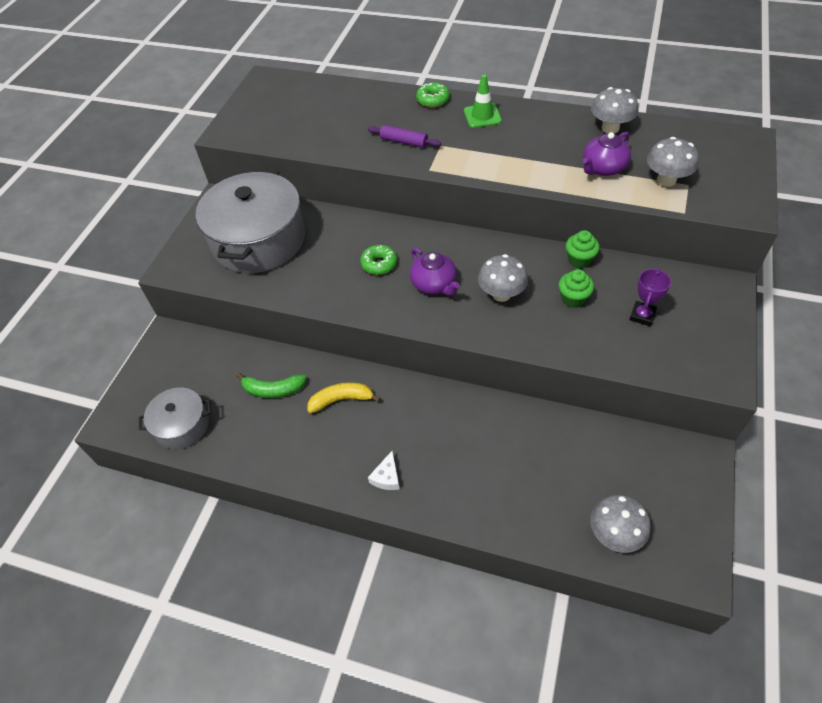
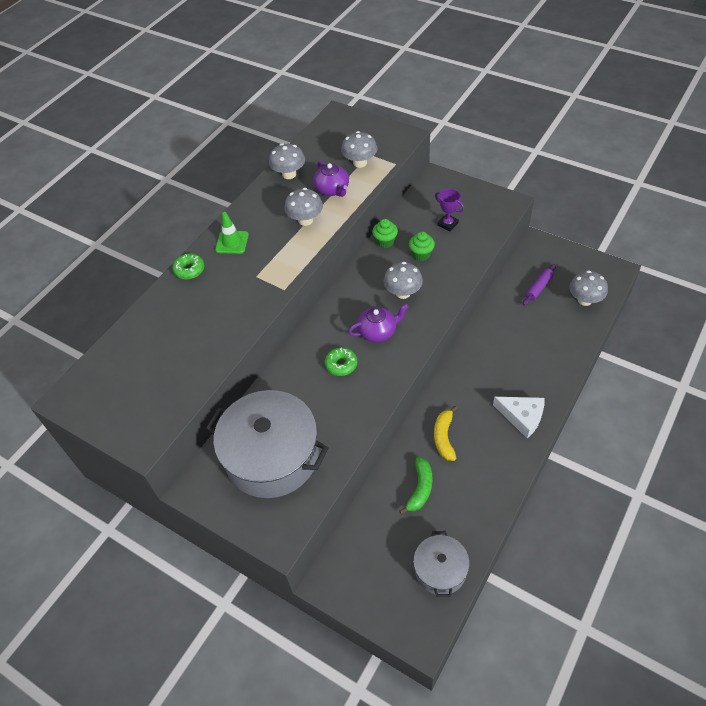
camera: 75 degrees left, 0 degrees up
purple rolling pin [368,125,441,148] -> purple rolling pin moved to [523,264,556,306]
white cheese [368,451,400,490] -> white cheese [493,397,544,438], size x1.68
none -> grey mushroom [284,188,323,226]

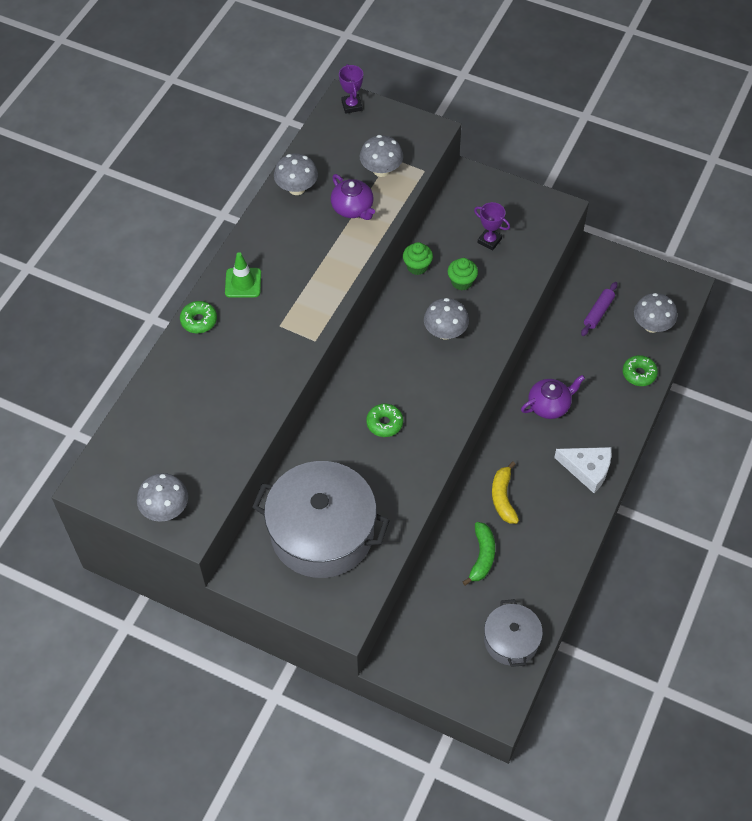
camera: 10 degrees left, 5 degrees up
grey mushroom [284,188,323,226] -> grey mushroom moved to [137,473,188,522]
purple teapot [348,304,409,342] -> purple teapot moved to [521,375,585,419]
none -> purple trophy [339,64,363,114]
none -> green donut [623,355,658,386]

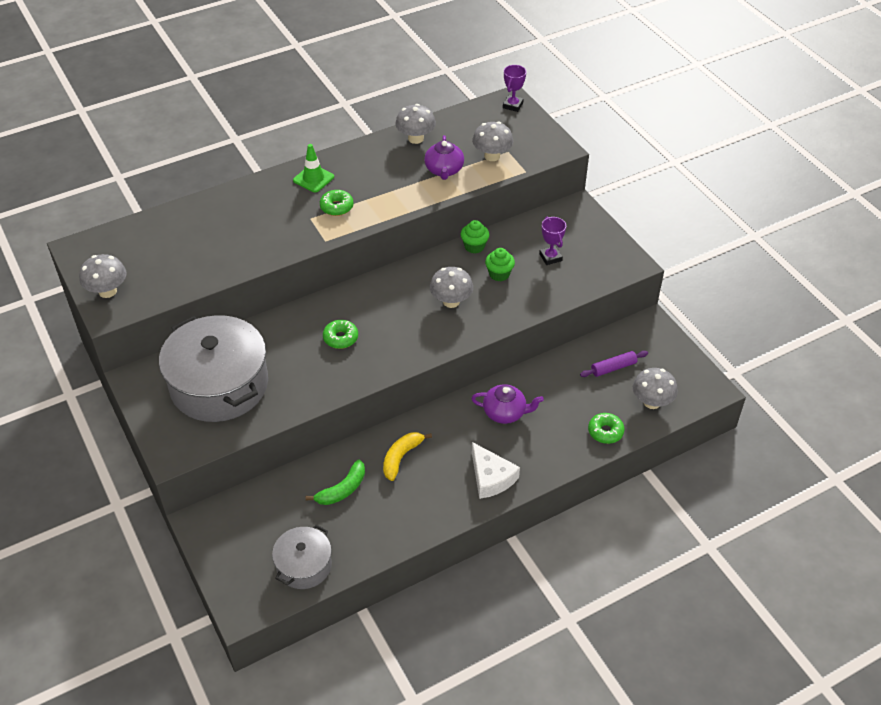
camera: 35 degrees right, 10 degrees down
green donut [180,301,217,333] -> green donut moved to [320,190,354,216]

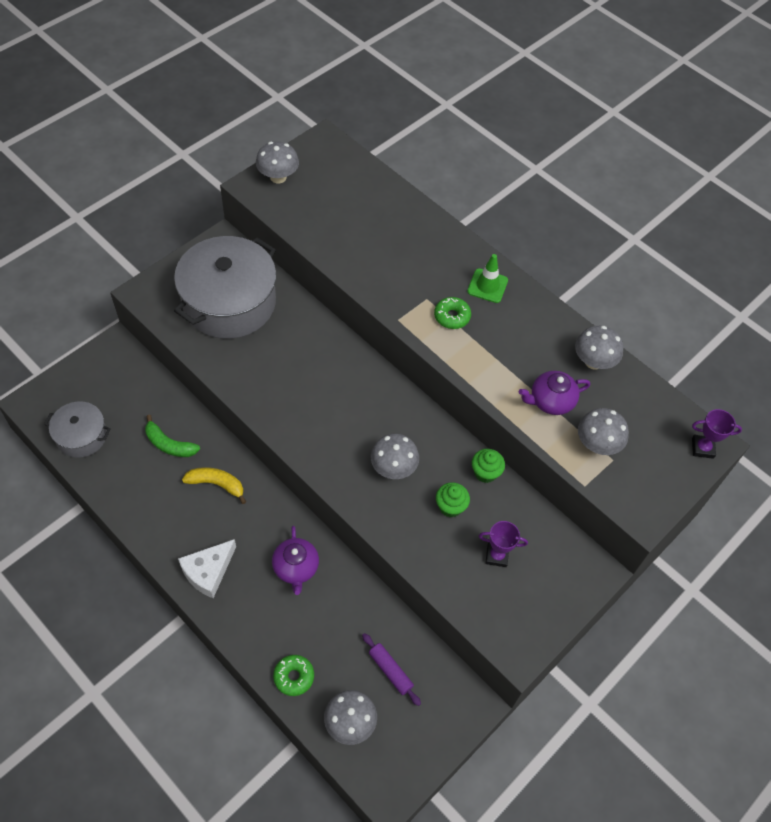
camera: 70 degrees right, 10 degrees up
green donut [323,320,358,349] -> none
purple trophy [539,217,566,265] -> purple trophy turned 45 degrees clockwise [479,521,528,567]

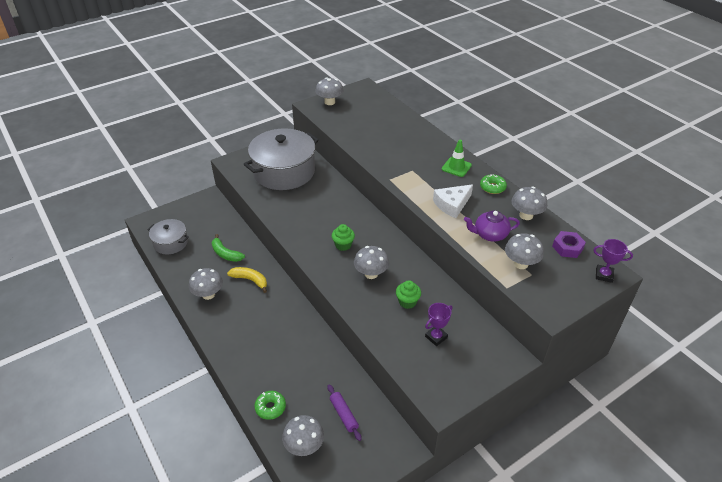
camera: 15 degrees right, 15 degrees down
white cheese [178,539,236,598] -> white cheese moved to [433,184,473,218]
purple teapot [272,526,319,595] -> none
green donut [434,297,471,329] -> green donut moved to [480,174,507,194]
green cupcake [472,449,505,483] -> green cupcake moved to [332,224,355,251]
purple trophy [479,521,528,567] -> purple trophy turned 60 degrees counterclockwise [425,303,452,346]
none -> grey mushroom [189,268,223,300]
none -> purple nut [552,231,586,258]

